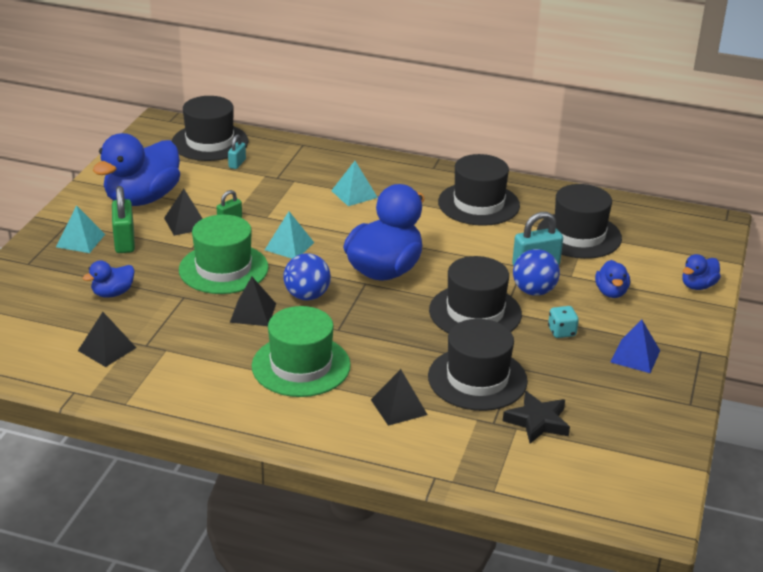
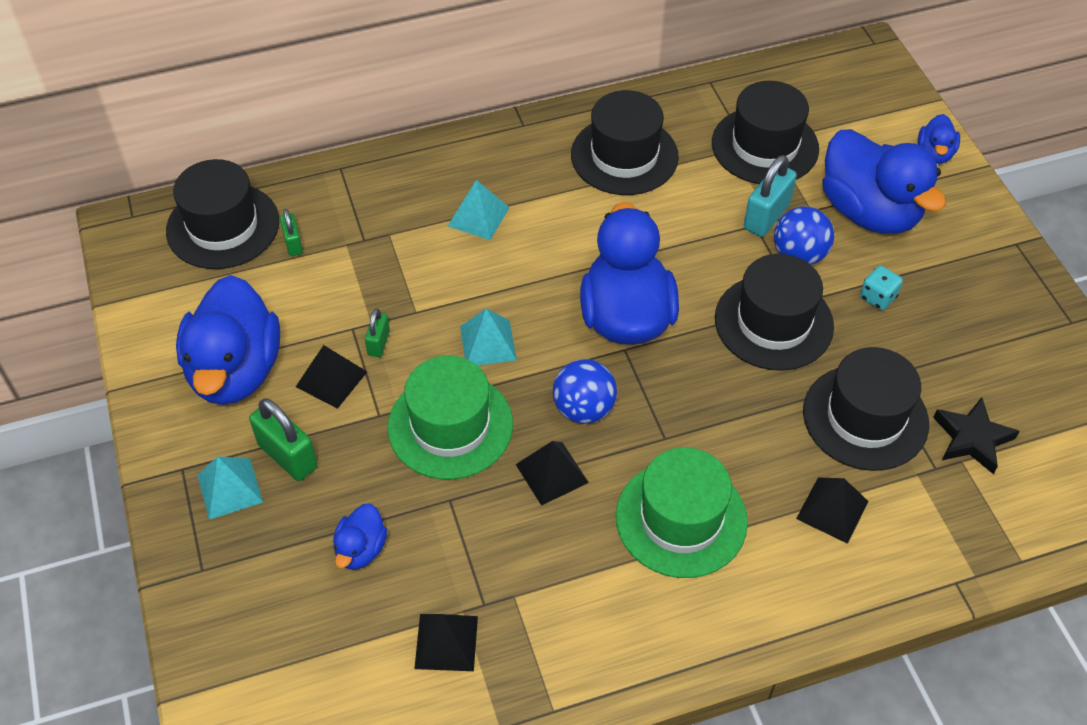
camera: 35 degrees left, 20 degrees up
turquoise padlock [228,134,246,169] -> green padlock [280,209,303,256]
blue duck [595,260,630,298] -> blue duck [822,129,946,234], size x2.15
blue pyramid [611,320,660,373] -> none

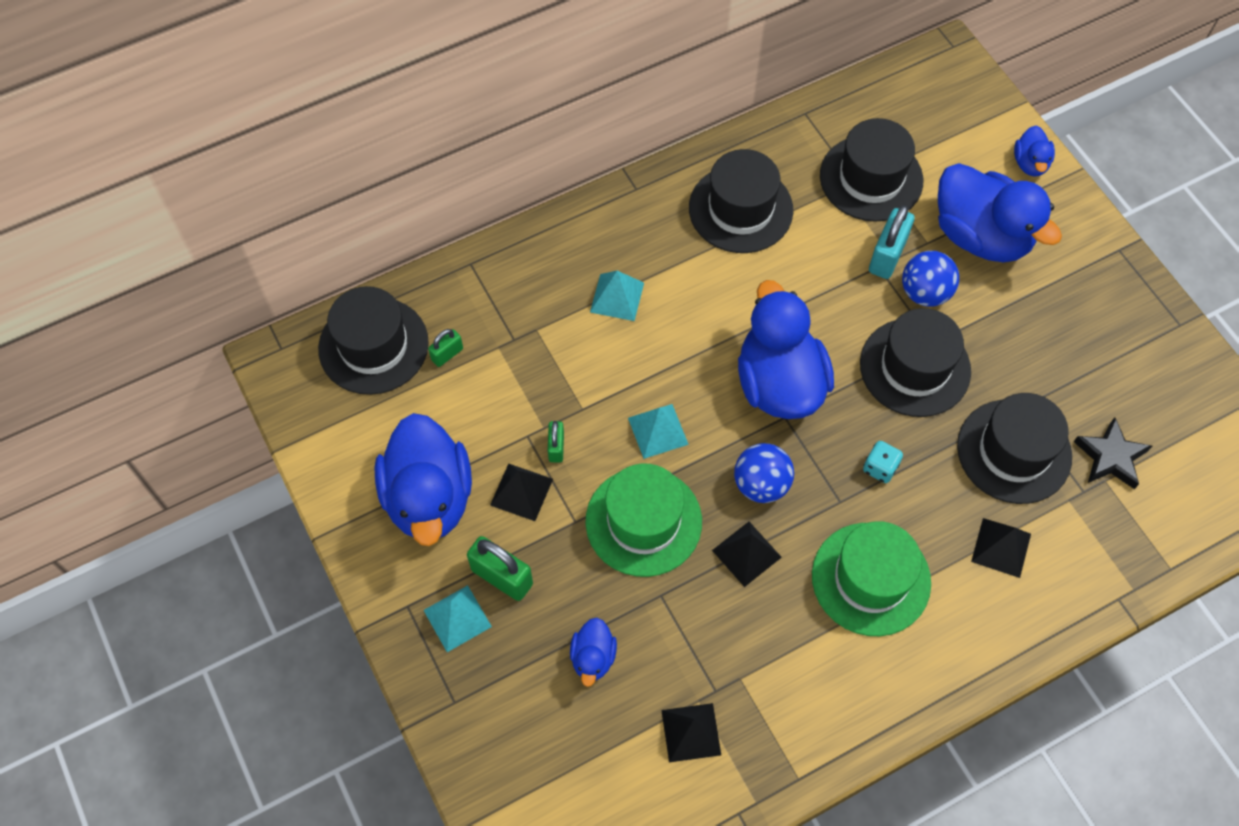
camera: 10 degrees left, 10 degrees up
green padlock [280,209,303,256] -> green padlock turned 75 degrees clockwise [428,329,463,367]
turquoise dice [860,266,903,310] -> turquoise dice moved to [863,441,903,483]

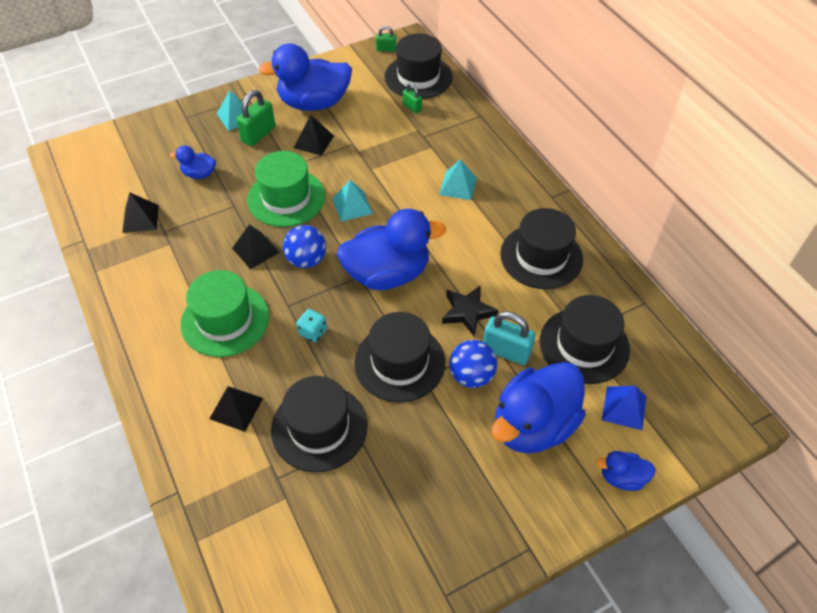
camera: 90 degrees right, 10 degrees down
green padlock [548,421,564,462] -> green padlock moved to [376,26,396,52]
black star [1074,417,1152,489] -> black star moved to [442,285,499,336]
none -> blue pyramid [602,386,646,430]

